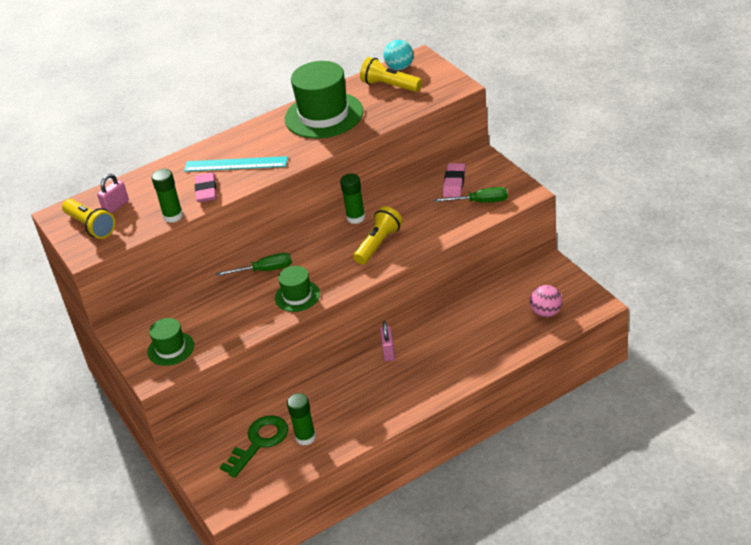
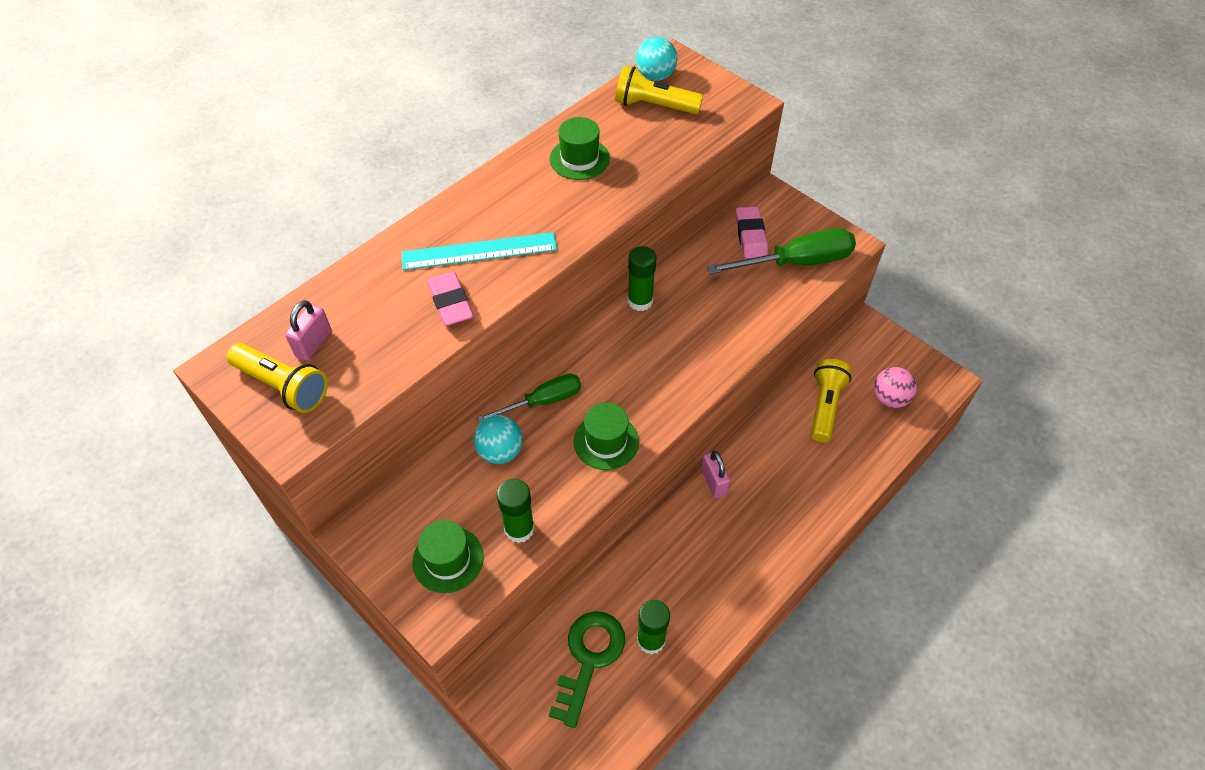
camera: 20 degrees left, 15 degrees up
green glue stick [152,169,183,223] -> green glue stick moved to [497,479,535,543]
green hat [285,61,363,139] -> green hat [550,117,610,180], size x0.54
yellow flashlight [354,206,402,264] -> yellow flashlight moved to [811,359,852,442]
green screwdriver [434,187,508,203] -> green screwdriver [707,228,856,274], size x1.56
none -> turquoise ball [474,415,523,464]

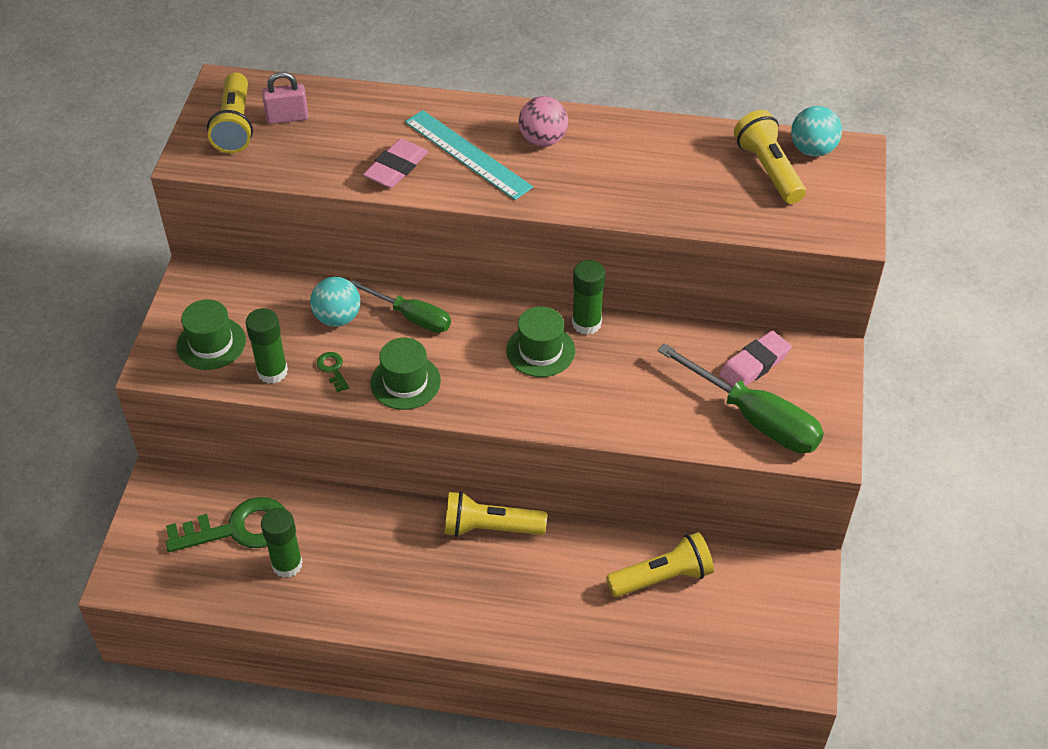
camera: 55 degrees right, 5 degrees down
green hat [550,117,610,180] -> green hat moved to [506,306,575,377]
pink padlock [701,451,730,498] -> yellow flashlight [444,491,547,537]
pink ball [874,367,917,408] -> pink ball moved to [518,96,568,147]
none -> green key [317,352,349,393]

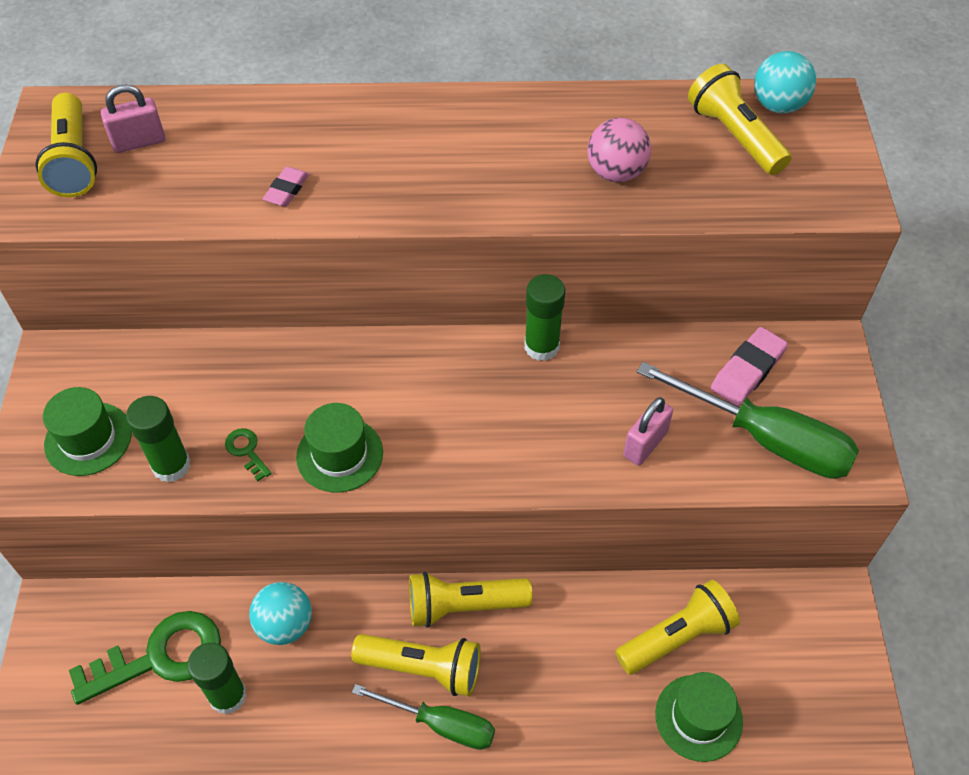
camera: 10 degrees left, 5 degrees up
turquoise ball [310,277,360,327] -> turquoise ball moved to [249,582,312,645]
green screwdriver [351,280,451,333] -> green screwdriver moved to [352,684,495,750]
pink eraser [363,139,428,188] -> pink eraser [263,167,309,207], size x0.62
turquoise ruler [405,110,533,200] -> none
green hat [506,306,575,377] -> green hat moved to [655,672,743,762]
pink ball [518,96,568,147] -> pink ball moved to [588,118,651,182]
none -> yellow flashlight [351,634,481,696]
none -> pink padlock [623,397,673,466]

